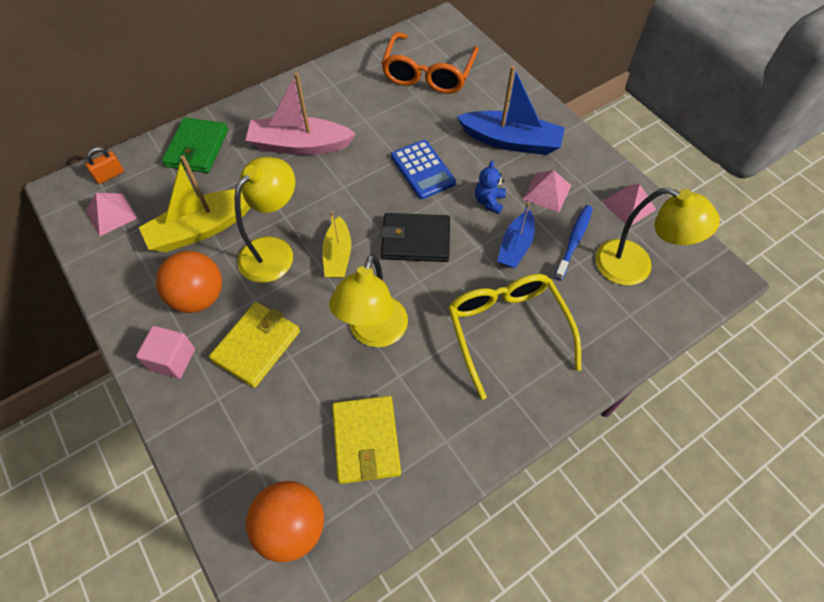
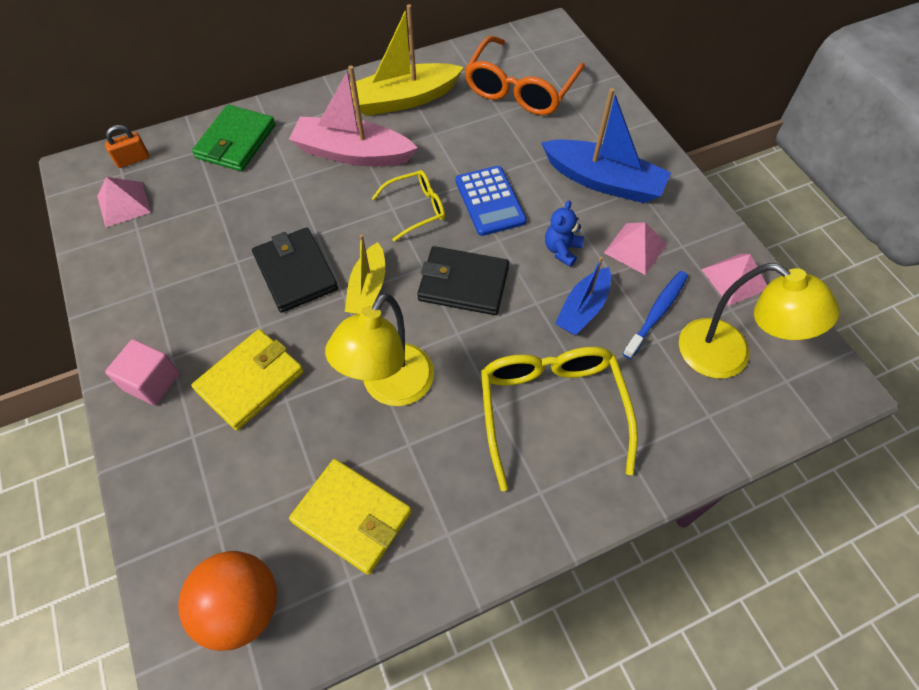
camera: 10 degrees right, 0 degrees up
yellow boat [139,155,251,252] -> yellow boat moved to [350,4,464,116]
orange ball [156,251,222,313] -> none
yellow lamp [235,157,295,283] -> black wallet [252,227,338,313]
yellow wallet [332,396,401,484] -> yellow wallet turned 60 degrees counterclockwise [289,459,412,575]
none -> yellow glasses [371,170,445,242]

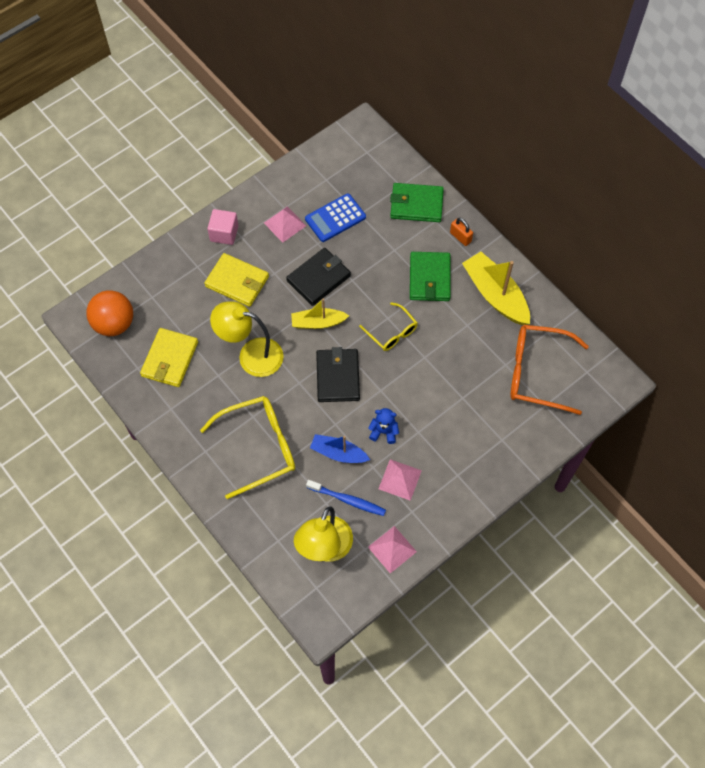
camera: 75 degrees right, 5 degrees up
pink pyramid [97,177,151,227] -> pink pyramid moved to [264,206,306,243]
orange padlock [105,125,149,168] -> orange padlock moved to [450,218,473,246]
pink boat [289,65,417,166] -> green wallet [410,252,451,301]
blue calculator [456,166,527,236] -> blue calculator moved to [305,193,366,242]
blue boat [541,88,671,203] -> none

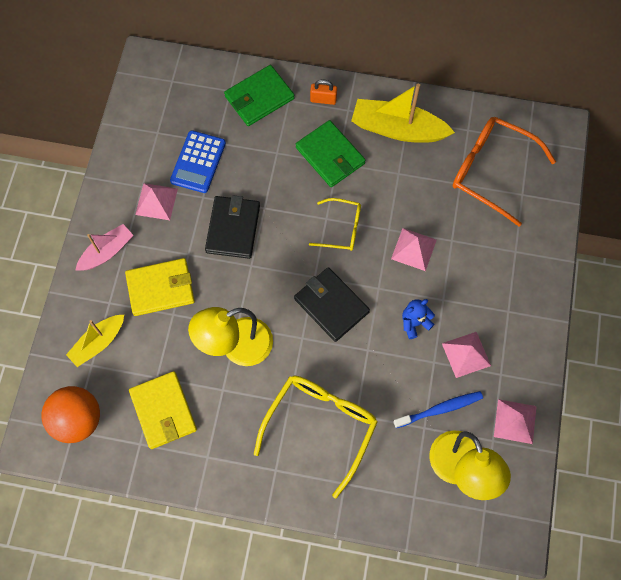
camera: 40 degrees left, 5 degrees up
pink cube [207,209,239,245] -> pink boat [75,224,134,271]
yellow boat [291,298,349,329] -> yellow boat moved to [66,315,124,367]
blue boat [310,434,370,463] -> none
orange glasses [510,325,589,415] -> orange glasses turned 60 degrees clockwise [452,117,556,226]
none -> pink pyramid [391,228,437,271]

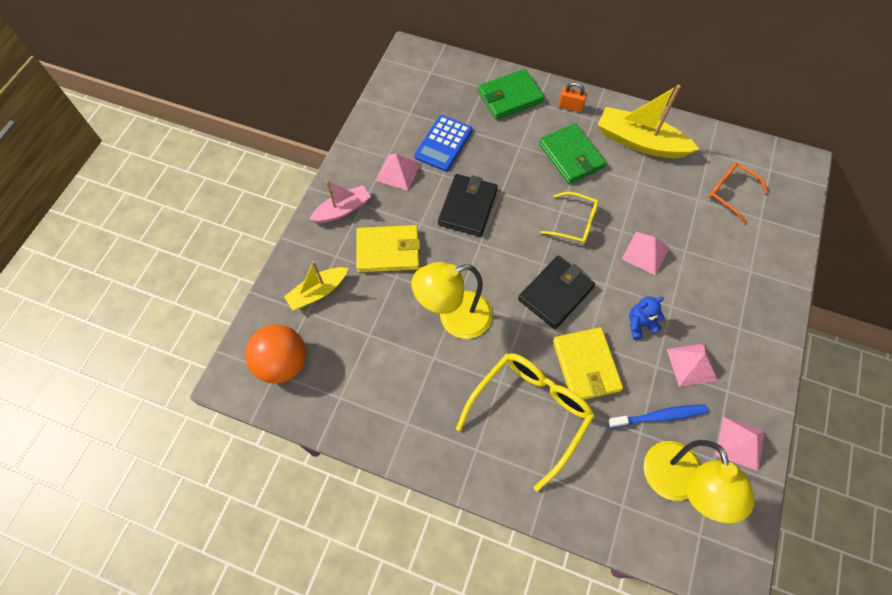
camera: 10 degrees right, 5 degrees down
yellow wallet [129,371,197,449] -> yellow wallet moved to [553,327,623,400]
black wallet [294,267,370,342] -> black wallet turned 75 degrees clockwise [518,256,595,329]
orange glasses [452,117,556,226] -> orange glasses [709,162,769,223], size x0.57

